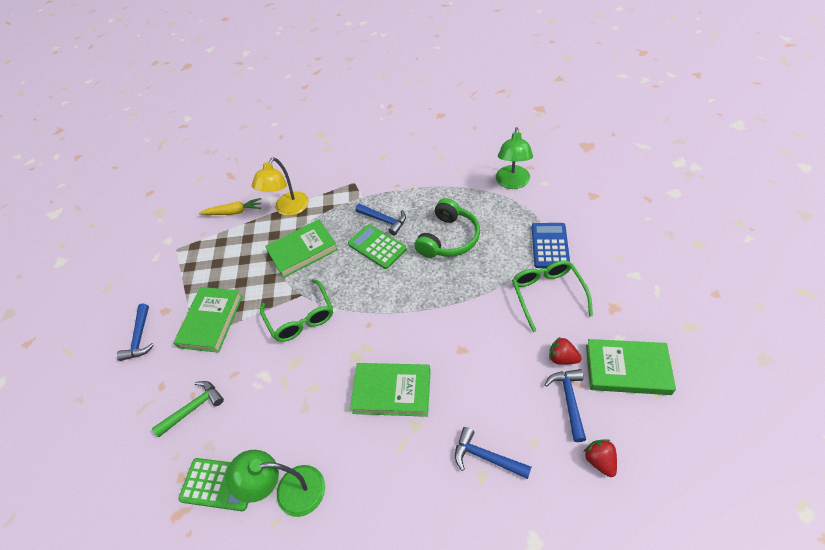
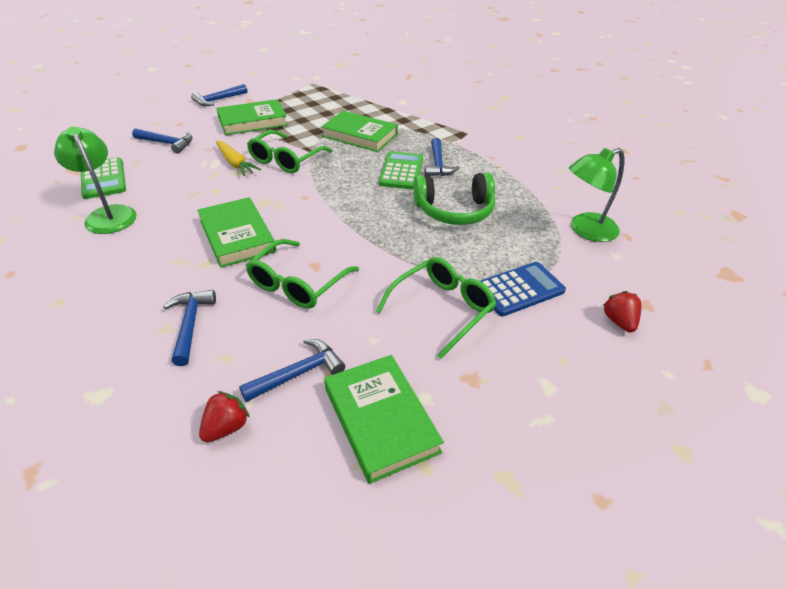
camera: 50 degrees right, 10 degrees down
green hammer [152,381,224,437] -> blue hammer [132,128,193,154]
yellow carrot [199,198,261,215] -> yellow carrot moved to [216,140,261,176]
yellow lamp [252,157,309,216] -> none
red strawberry [549,337,582,365] -> red strawberry moved to [603,291,641,333]
none -> green glasses [246,239,359,309]

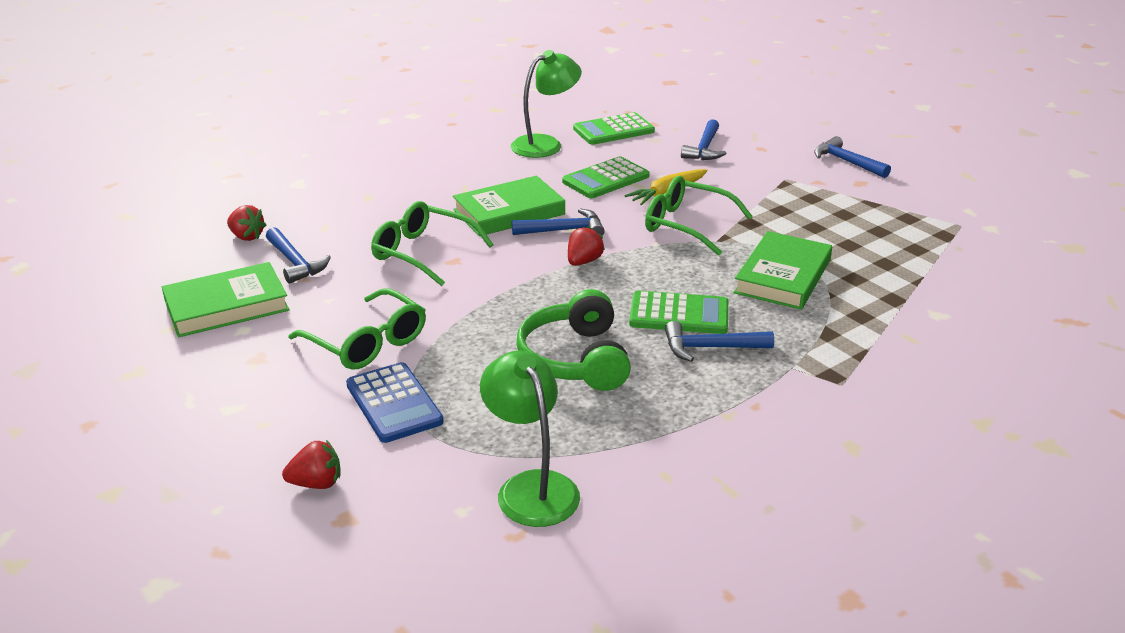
camera: 90 degrees right, 10 degrees down
blue hammer [163,290,216,366] -> blue hammer moved to [512,209,605,236]
green book [216,99,288,135] -> none
none -> green calculator [562,157,650,198]
none -> red strawberry [568,226,605,266]

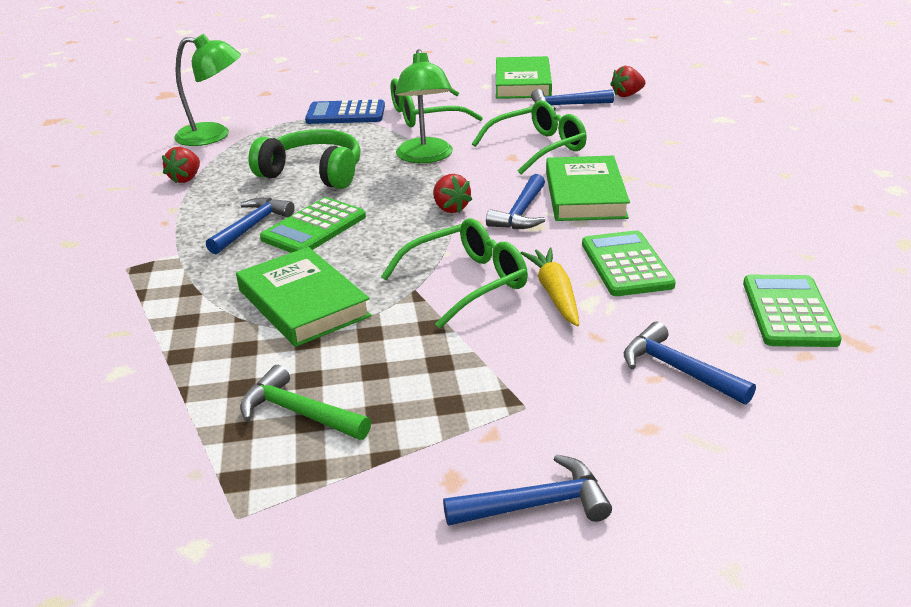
camera: 120 degrees right, 0 degrees up
red strawberry [282,440,340,489] -> red strawberry moved to [162,147,200,183]
green lamp [511,50,582,158] -> green lamp moved to [395,49,453,163]
none -> green hammer [240,365,371,440]

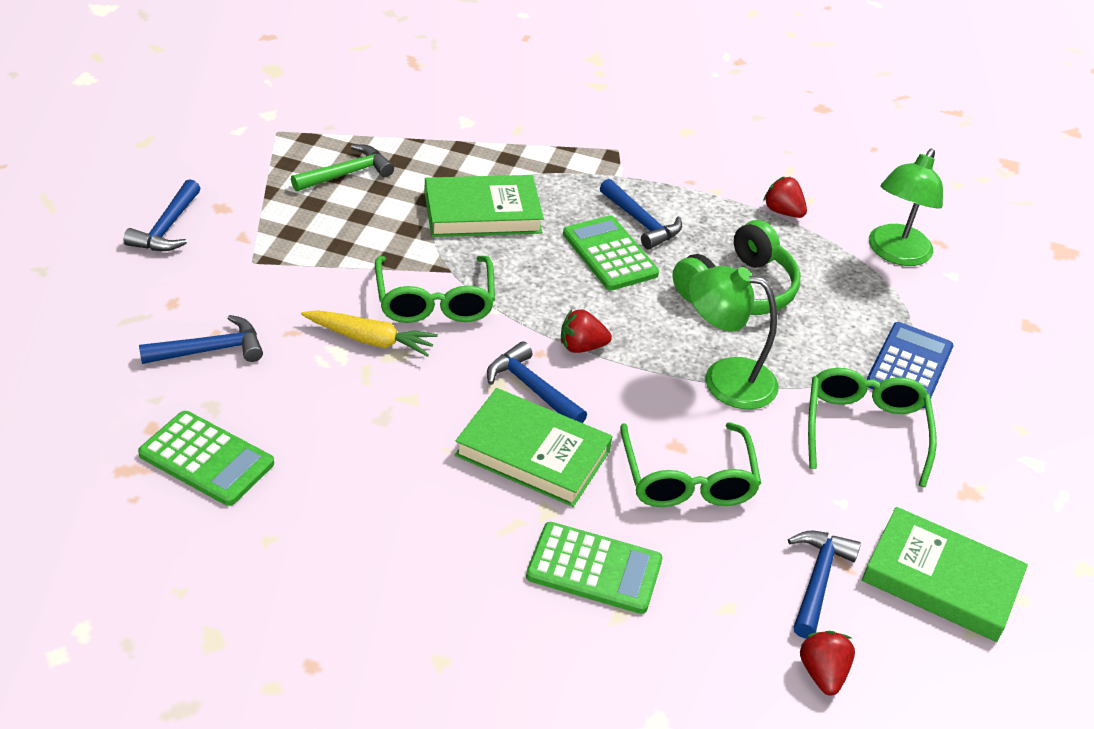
camera: 110 degrees right, 10 degrees up
green calculator [582,230,676,296] -> green calculator moved to [526,522,662,614]

